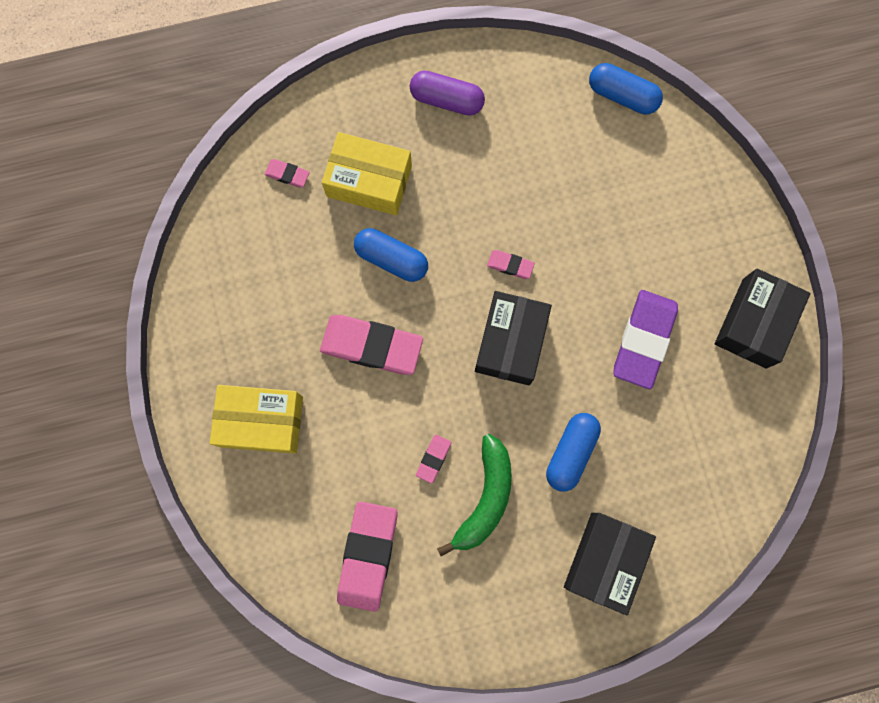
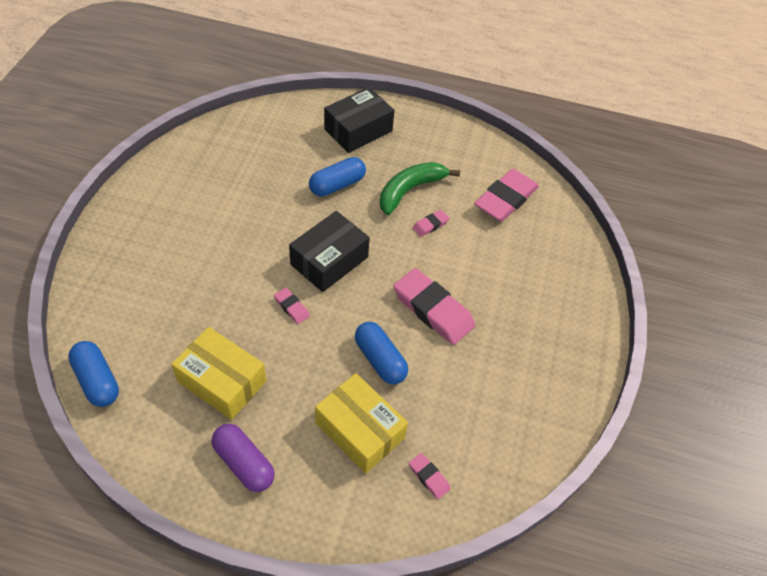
camera: 155 degrees left, 25 degrees down
yellow box [210,385,303,454] -> yellow box moved to [171,327,266,420]
purple eraser [613,290,678,389] -> none
black box [715,269,810,369] -> none

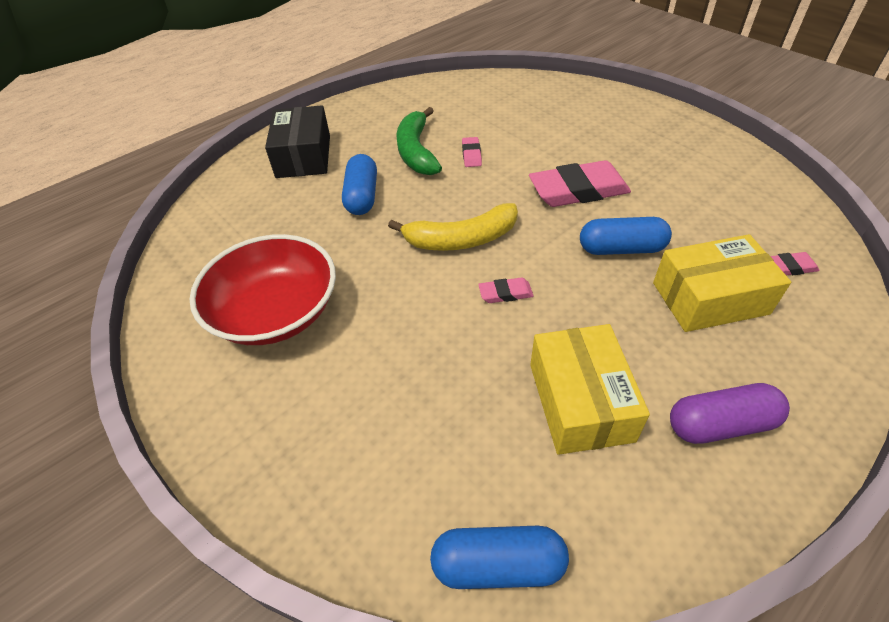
camera: 50 degrees left, 5 degrees down
yellow box [171,327,266,420] -> yellow box turned 75 degrees counterclockwise [530,324,650,455]
black box [289,211,370,292] -> yellow banana [388,203,518,251]
pink eraser [474,169,539,222] -> none
none -> red bowl [190,234,336,345]

